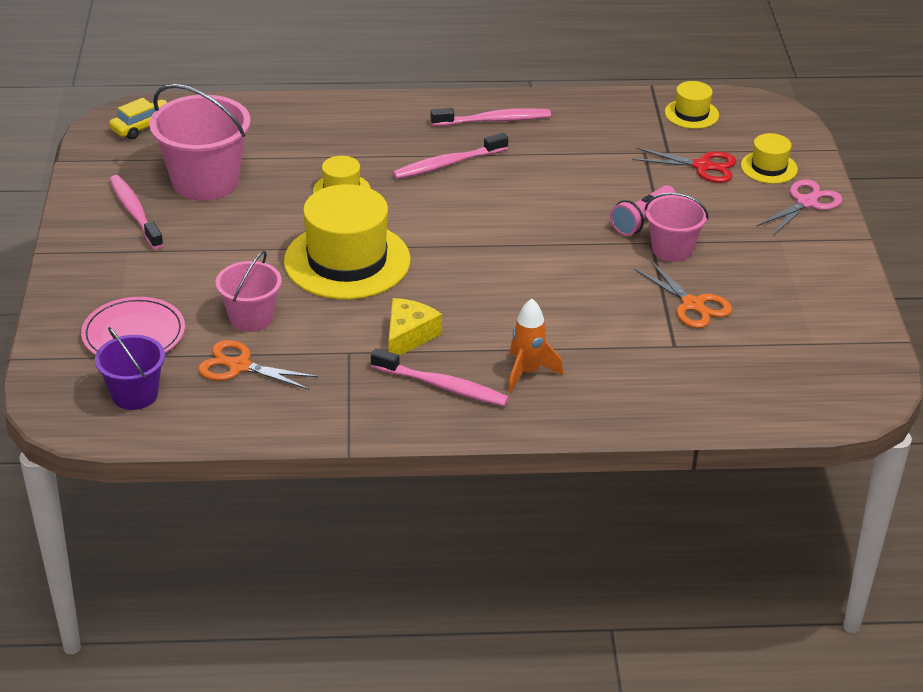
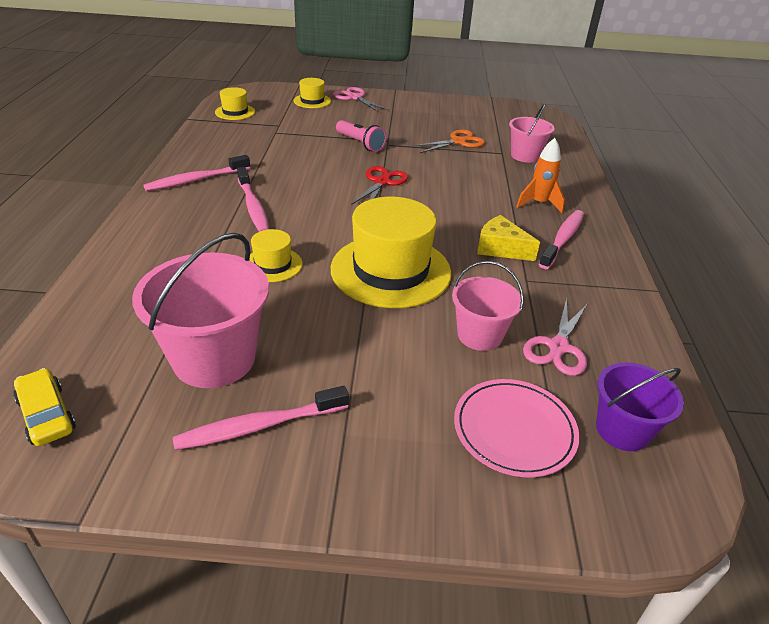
camera: 85 degrees left, 0 degrees up
orange scissors [198,340,319,390] -> pink scissors [523,298,588,376]
pink toothbrush [431,108,551,126] -> pink toothbrush turned 120 degrees counterclockwise [143,155,250,191]
red scissors [633,148,736,183] -> red scissors moved to [351,166,408,205]
pink bucket [644,193,709,262] -> pink bucket moved to [509,104,555,163]

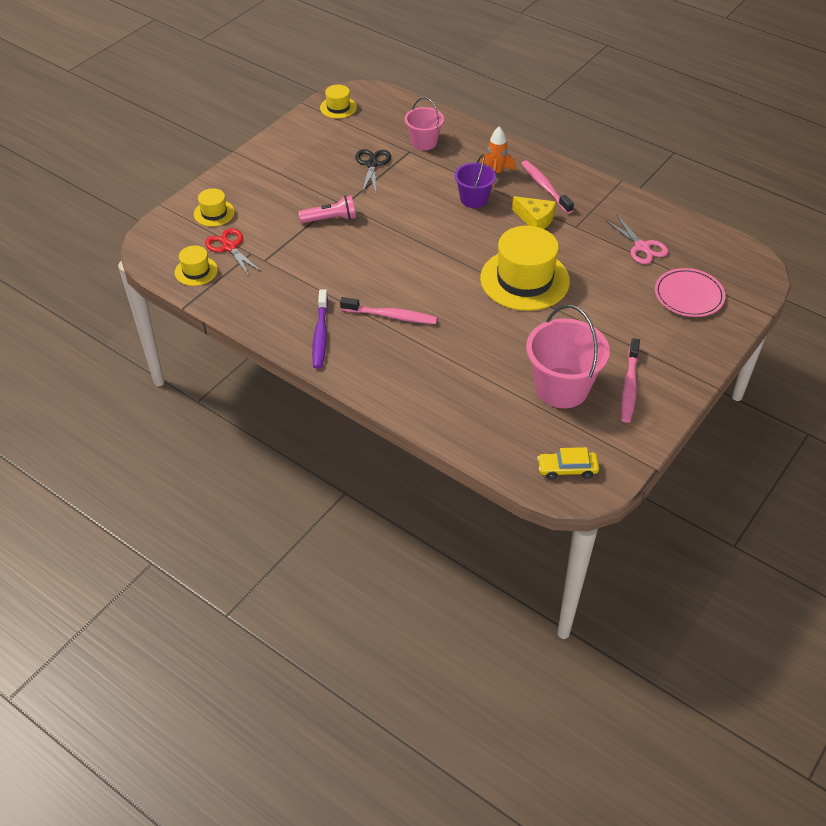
camera: 55 degrees left, 10 degrees up
pink toothbrush [143,155,250,191] -> purple toothbrush [312,289,328,369]
yellow hat [249,229,302,282] -> yellow hat moved to [320,85,357,119]
pink scissors [333,87,389,112] -> none
red scissors [351,166,408,205] -> red scissors moved to [205,228,262,276]
orange scissors [412,130,485,153] -> black scissors [355,149,391,193]
pink bucket [452,261,524,351] -> none
yellow cheese [477,215,540,261] -> yellow cheese turned 120 degrees counterclockwise [512,196,556,229]
purple bucket [596,362,684,451] -> purple bucket moved to [455,155,496,208]

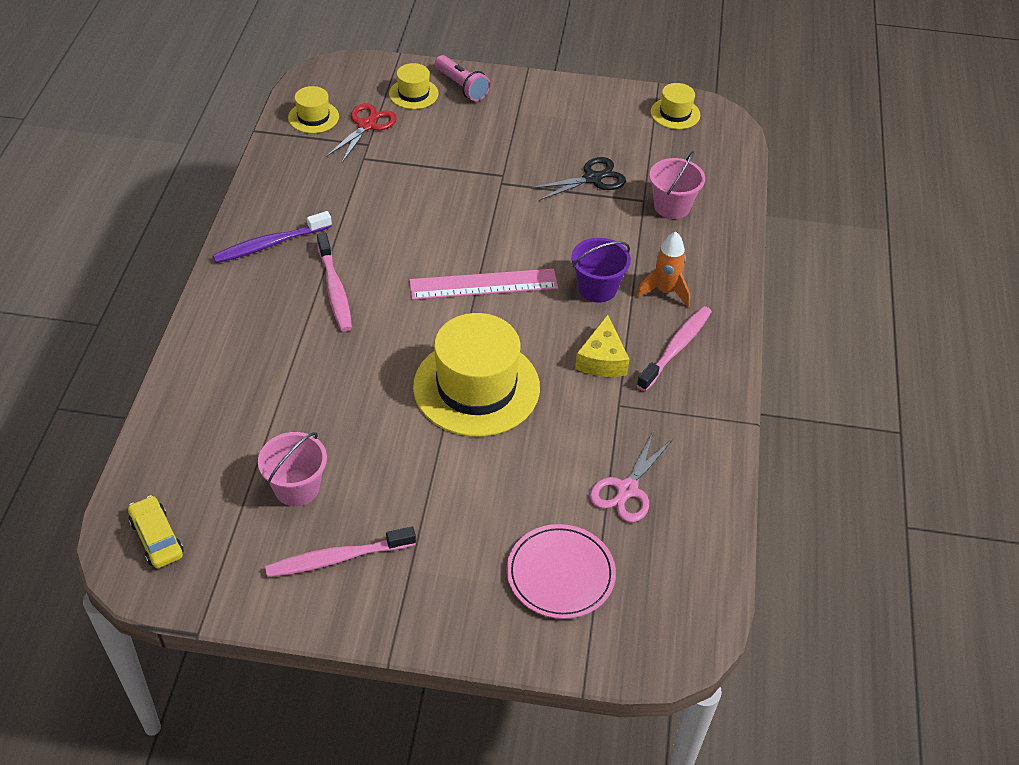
camera: 60 degrees right, 0 degrees up
pink flashlight [298,195,356,223] -> pink flashlight moved to [435,55,490,101]
pink bucket [526,305,610,408] -> pink bucket [258,432,327,506], size x0.60
none -> pink ruler [409,269,558,300]

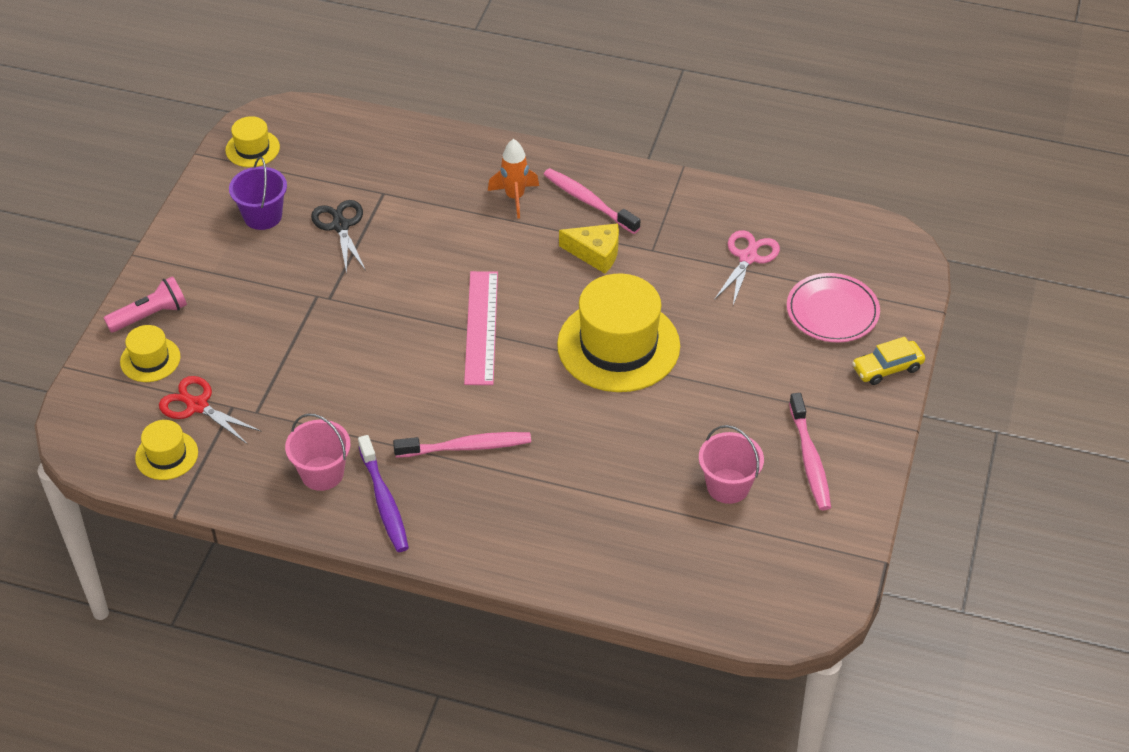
camera: 80 degrees left, 0 degrees up
yellow car [128,495,183,568] -> yellow car moved to [852,337,925,385]
purple bucket [571,238,631,303] -> purple bucket moved to [229,157,287,230]
pink scissors [590,433,673,523] -> pink scissors turned 105 degrees counterclockwise [714,230,780,305]
pink bucket [649,151,705,219] -> pink bucket moved to [285,413,351,491]

